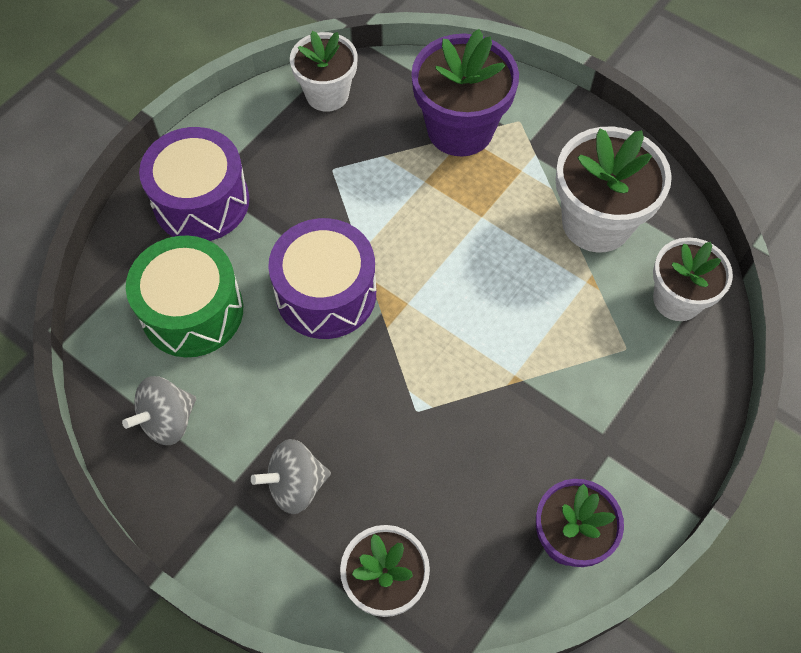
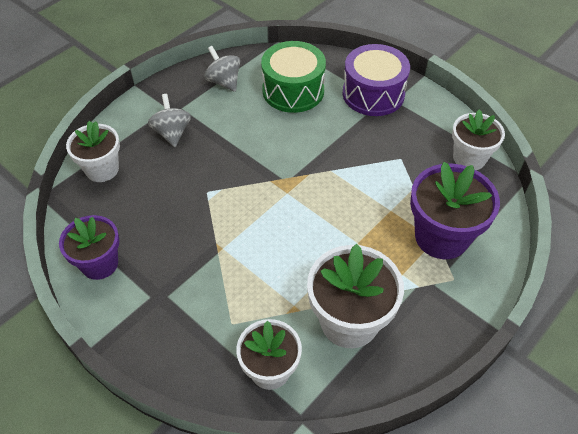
camera: 95 degrees right, 10 degrees down
purple drum [268,218,376,339] -> none

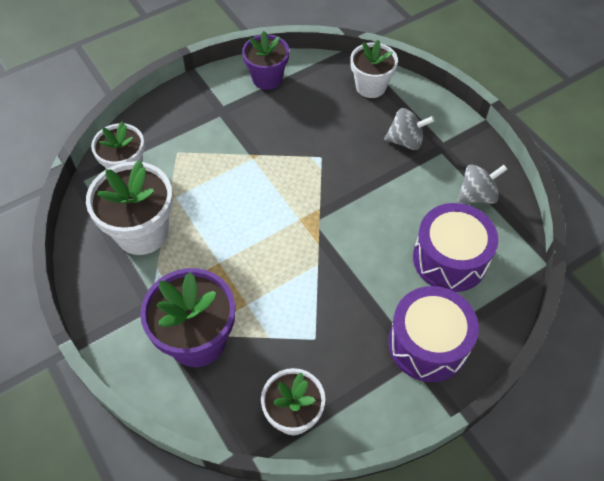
camera: 105 degrees right, 5 degrees up
green drum [261,41,326,113] -> purple drum [413,203,498,292]

